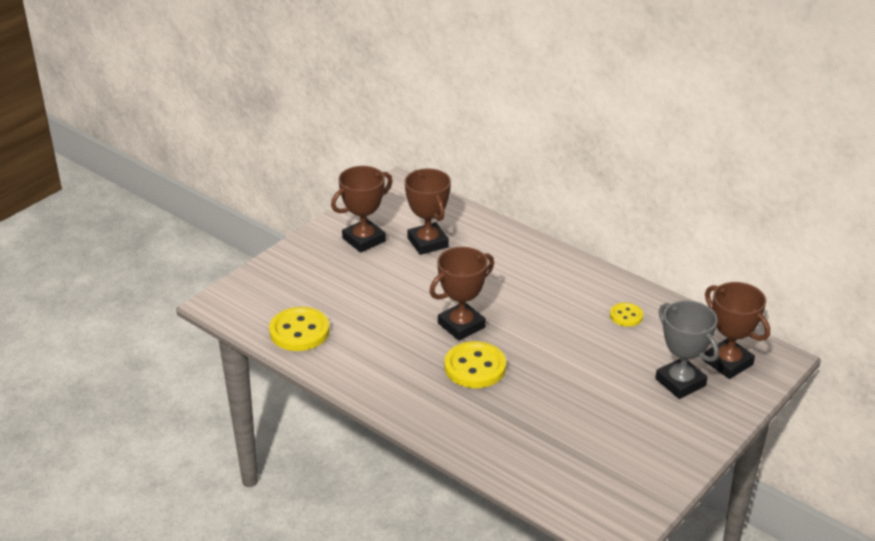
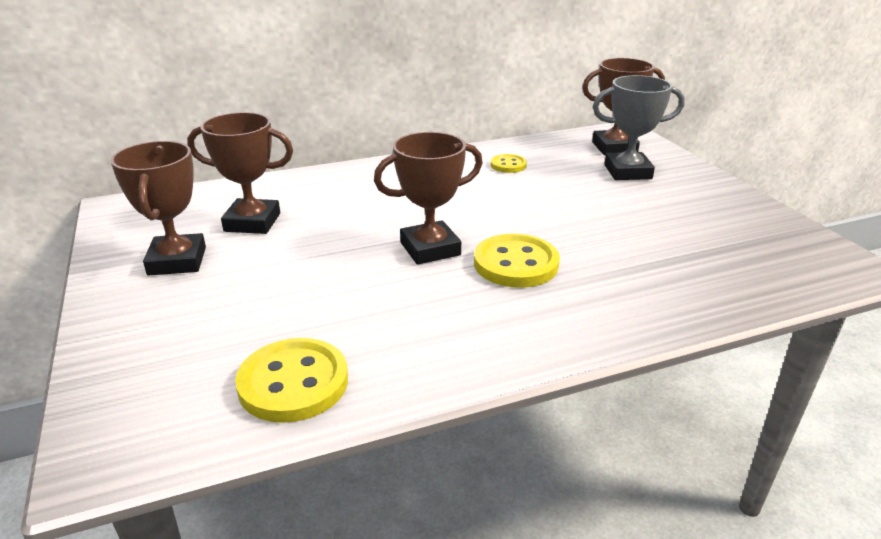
camera: 60 degrees left, 5 degrees down
brown trophy [429,247,494,341] -> brown trophy turned 75 degrees clockwise [374,132,483,265]

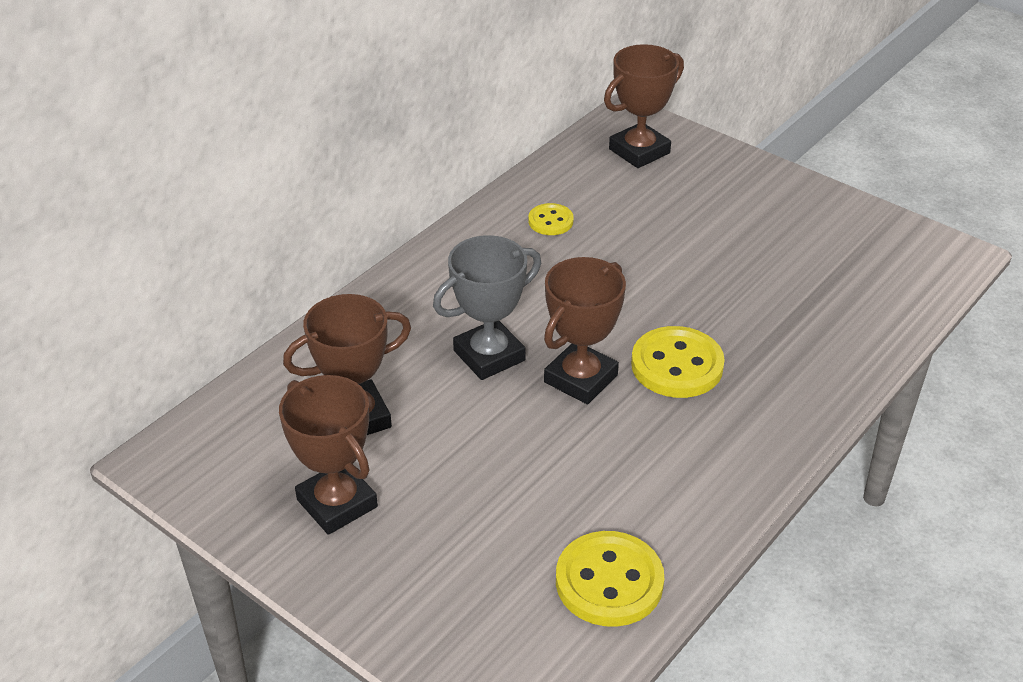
camera: 30 degrees left, 10 degrees up
grey trophy [593,75,685,180] -> grey trophy moved to [433,235,541,380]

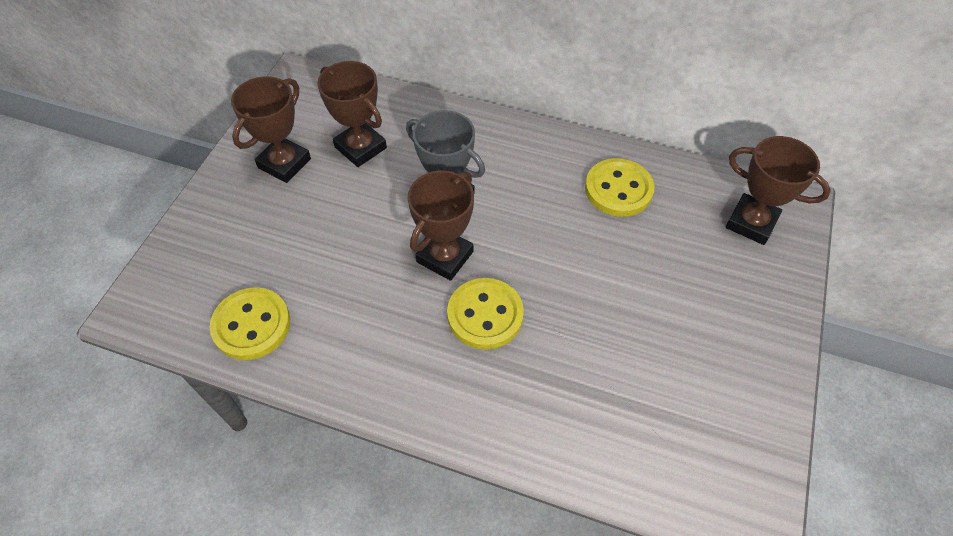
camera: 70 degrees right, 15 degrees up
yellow button [528,203,574,235] -> yellow button [585,158,655,217], size x1.80
brown trophy [544,257,626,404] -> brown trophy turned 75 degrees counterclockwise [408,171,474,281]

